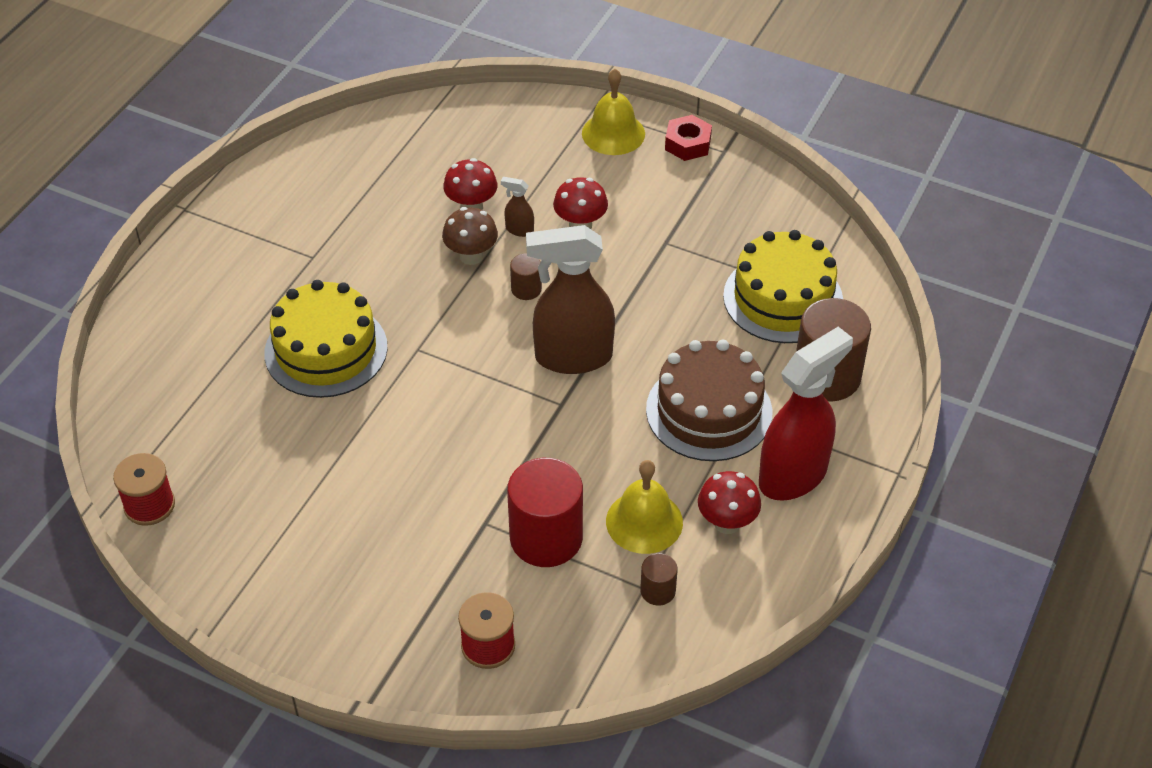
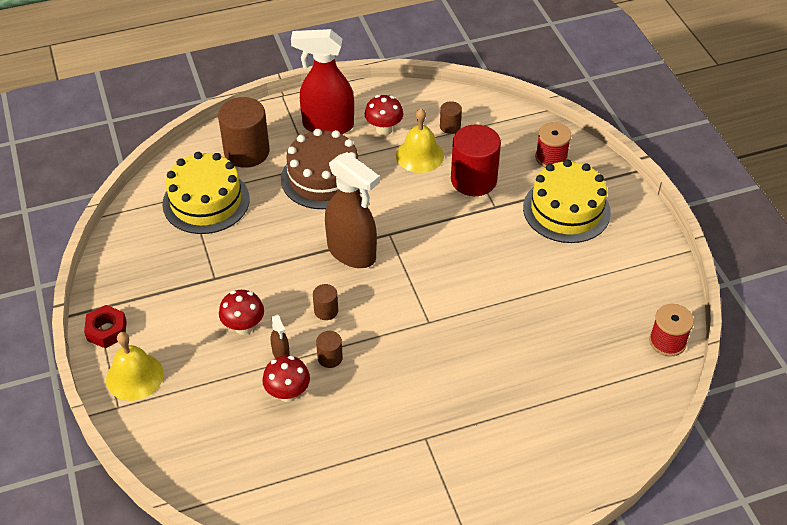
camera: 135 degrees left, 0 degrees up
yellow cake [264,280,388,398] -> yellow cake moved to [523,159,611,243]
brown mushroom [442,207,498,265] -> brown cylinder [316,331,343,368]

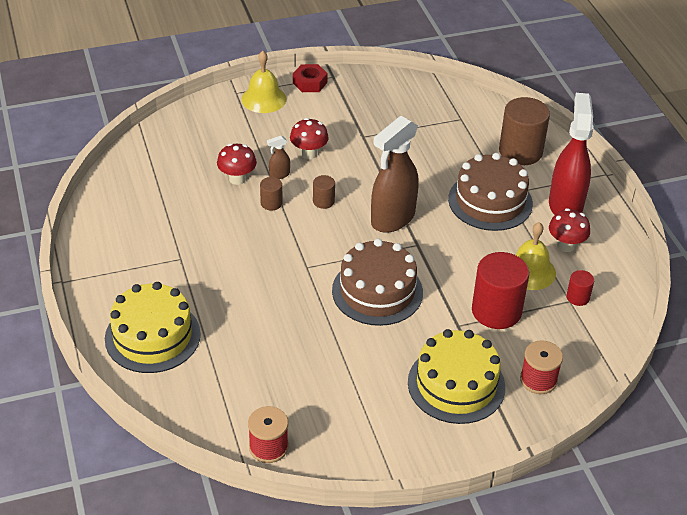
camera: 90 degrees right, 5 degrees down
yellow cake [162,152,250,234] -> yellow cake moved to [105,282,201,373]
brown cylinder [440,101,462,134] -> red cylinder [566,270,594,306]
none -> brown cake [332,239,423,326]

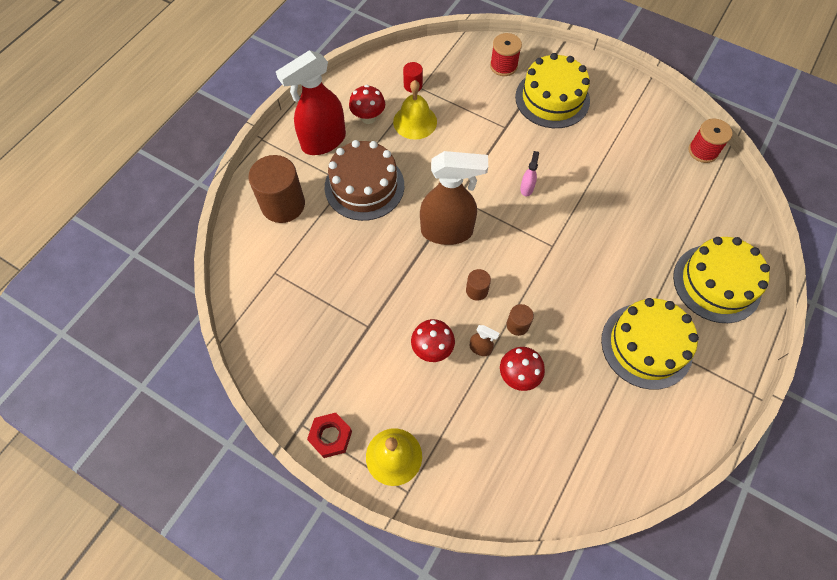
camera: 130 degrees left, 20 degrees up
brown cake [332,239,423,326] -> pink spray bottle [520,151,539,197]
red cylinder [472,252,529,329] -> none
none -> yellow cake [601,298,699,390]

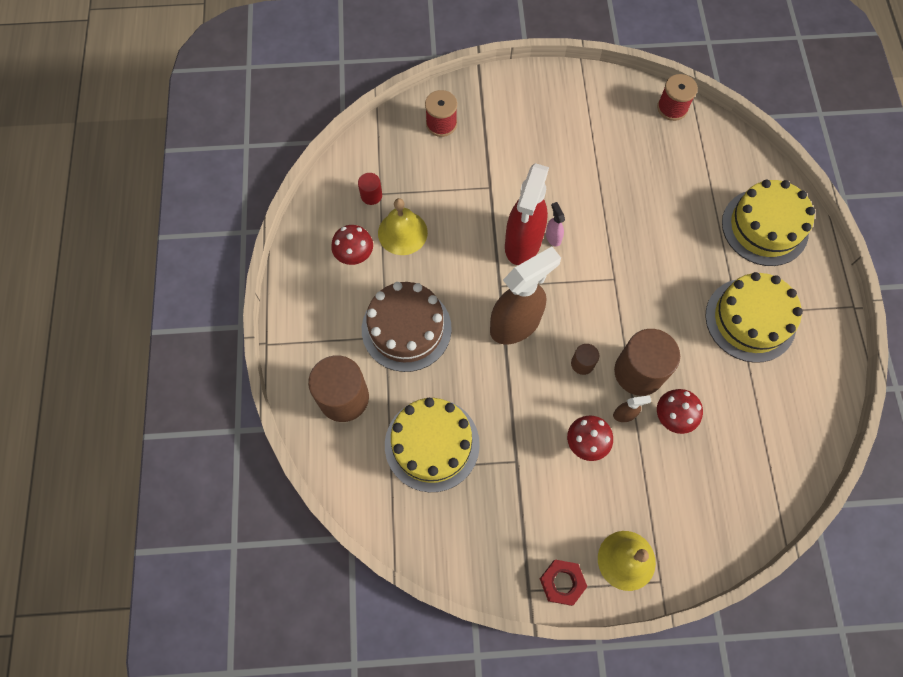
camera: 35 degrees left, 5 degrees up
red spray bottle [276,50,346,155] -> red spray bottle moved to [505,163,549,265]
brown cylinder [506,304,534,336] -> brown cylinder [614,329,680,396], size x2.11
yellow cake [515,53,590,128] -> yellow cake moved to [385,398,480,492]

